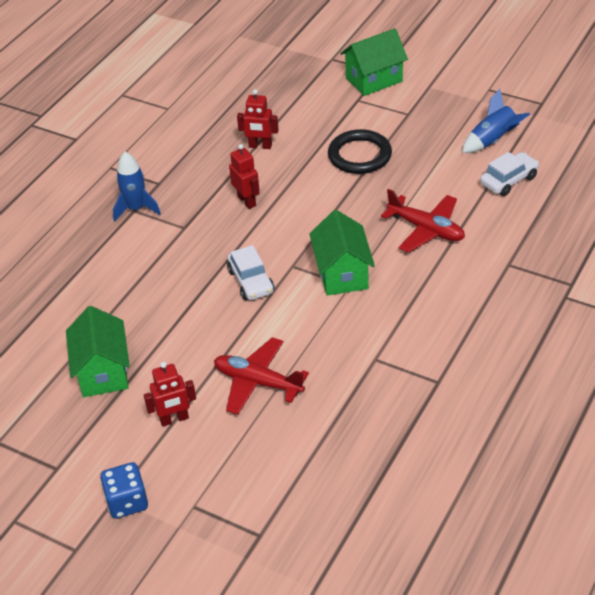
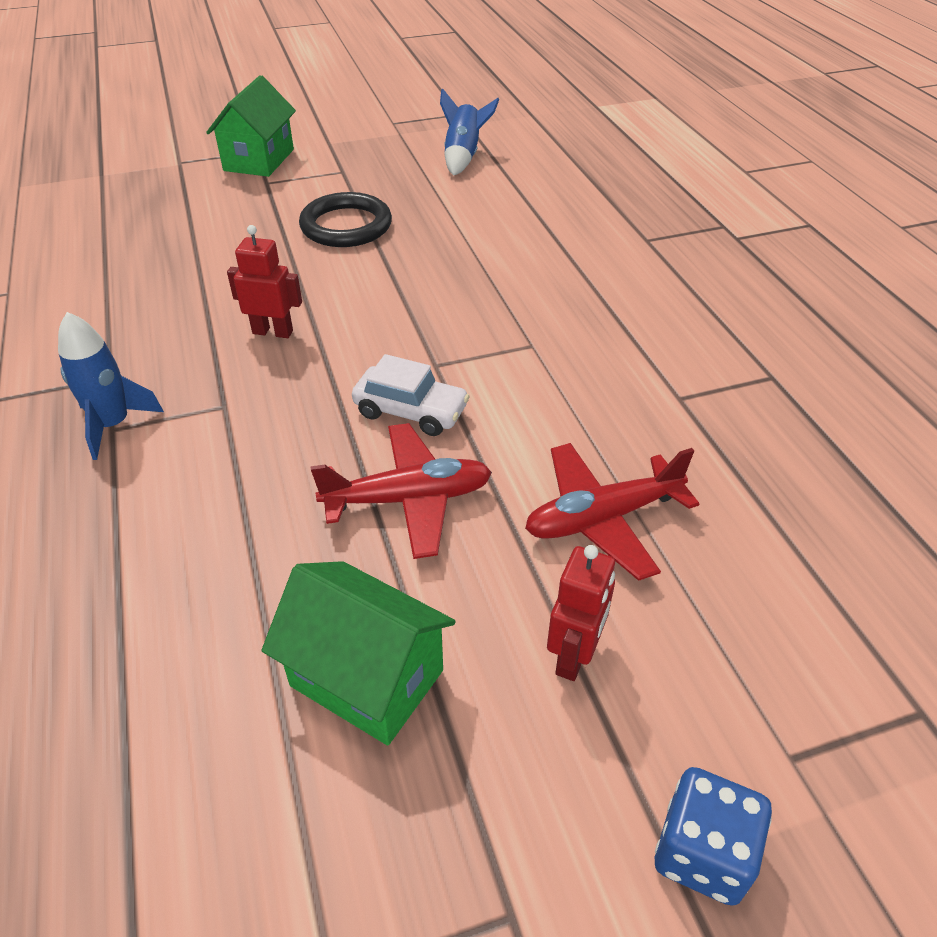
camera: 50 degrees left, 0 degrees up
red robot [237,89,279,149] -> none
green house [309,210,375,295] -> none
red plane [381,189,465,253] -> red plane moved to [310,423,492,559]
white car [480,152,539,196] -> none

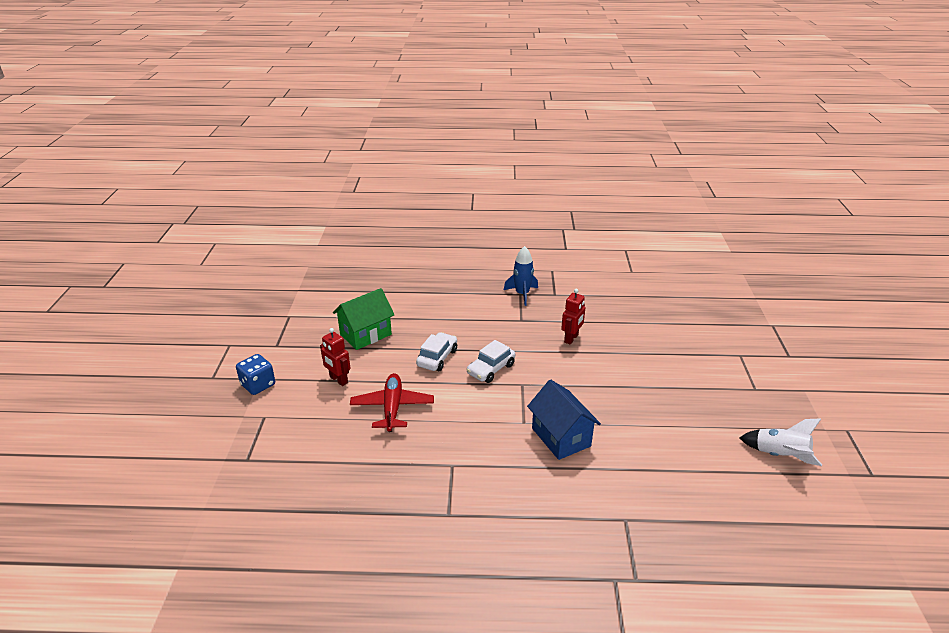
camera: 110 degrees right, 10 degrees down
green house [206,75,296,177] -> none
black ring [299,192,392,247] -> none
red plane [310,423,492,559] -> white car [416,332,457,371]
blue rocket [440,88,499,176] -> white rocket [740,418,822,466]
none -> blue house [527,380,601,460]

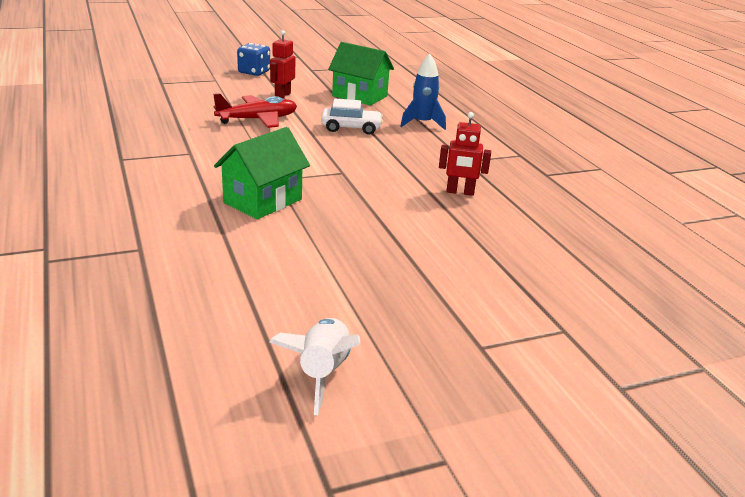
camera: 65 degrees right, 5 degrees down
white car [466,340,515,383] -> none
blue rocket [504,246,538,306] -> blue rocket moved to [400,54,446,130]
blue house [527,380,601,460] -> green house [214,127,310,219]

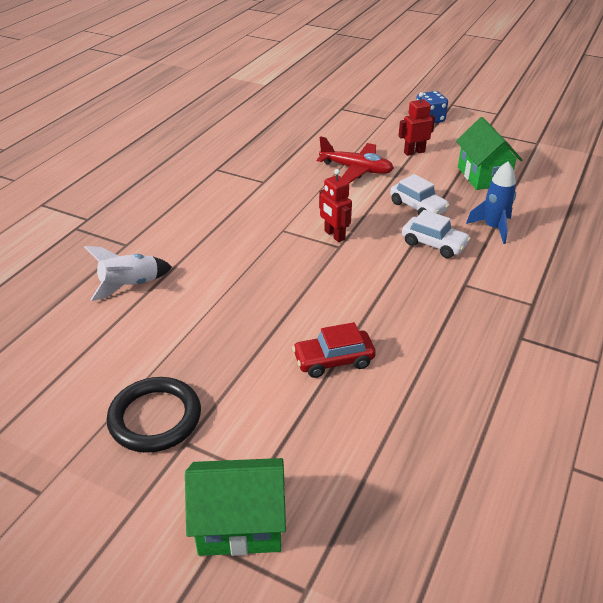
camera: 50 degrees right, 10 degrees up
green house [214,127,310,219] -> green house moved to [185,458,286,556]
white rocket [269,318,360,415] -> white rocket moved to [84,246,172,301]
red robot [439,112,491,196] -> red robot moved to [319,169,352,242]
none -> black ring [107,377,201,453]
none -> red car [292,322,376,378]
none -> white car [402,210,471,258]

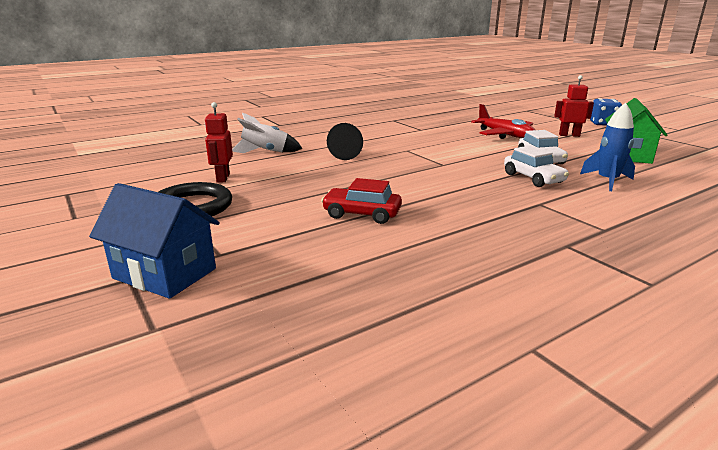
camera: 30 degrees right, 15 degrees down
green house [185,458,286,556] -> blue house [89,183,220,299]
red robot [319,169,352,242] -> red robot moved to [205,102,233,183]
none -> black cone [327,123,363,160]

